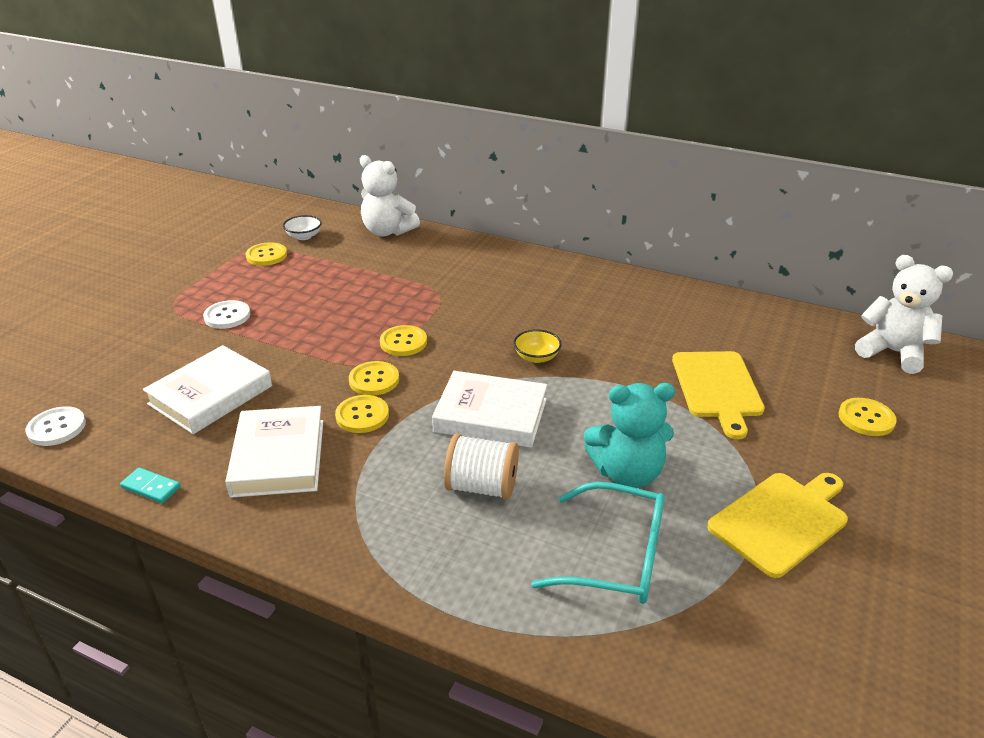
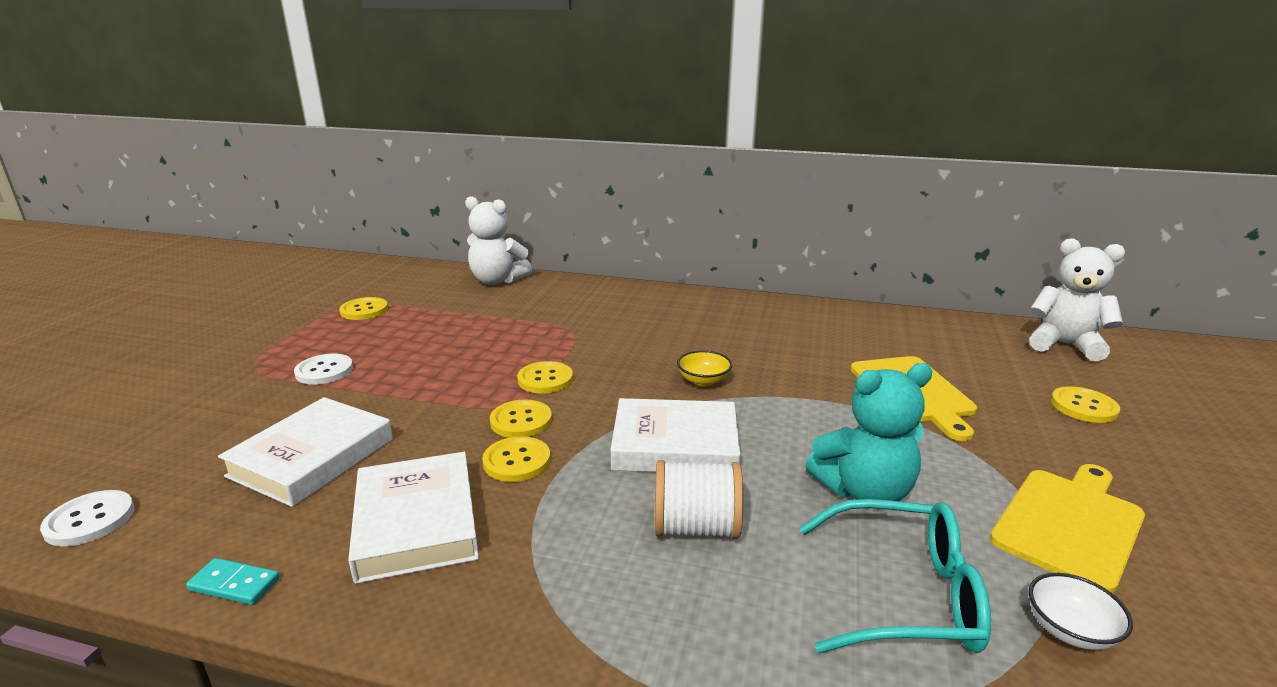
camera: 10 degrees left, 10 degrees down
white bowl [283,215,322,240] -> white bowl moved to [1029,573,1133,650]

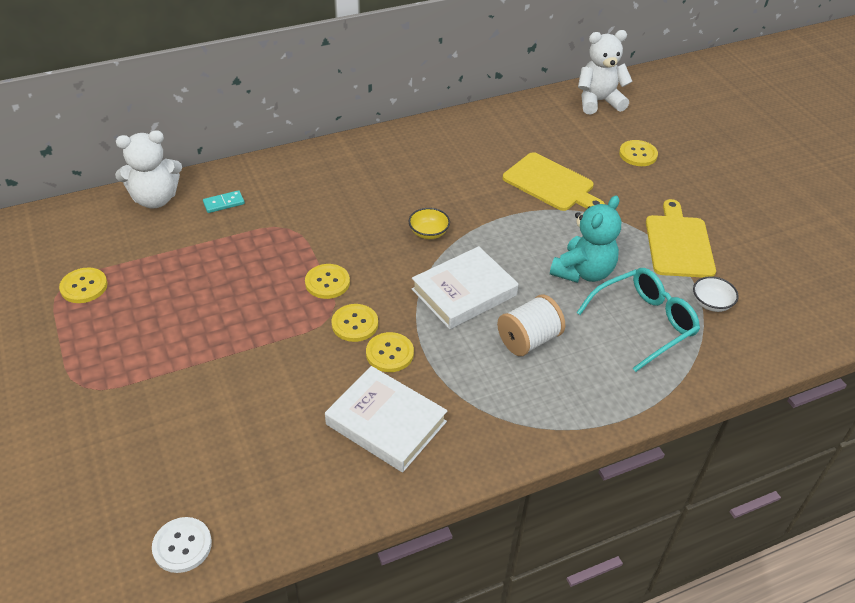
camera: 40 degrees left, 20 degrees up
turquoise domino [186,558,280,605] -> turquoise domino moved to [203,190,245,213]
white book [218,397,393,507] -> none
white button [294,354,353,385] -> none

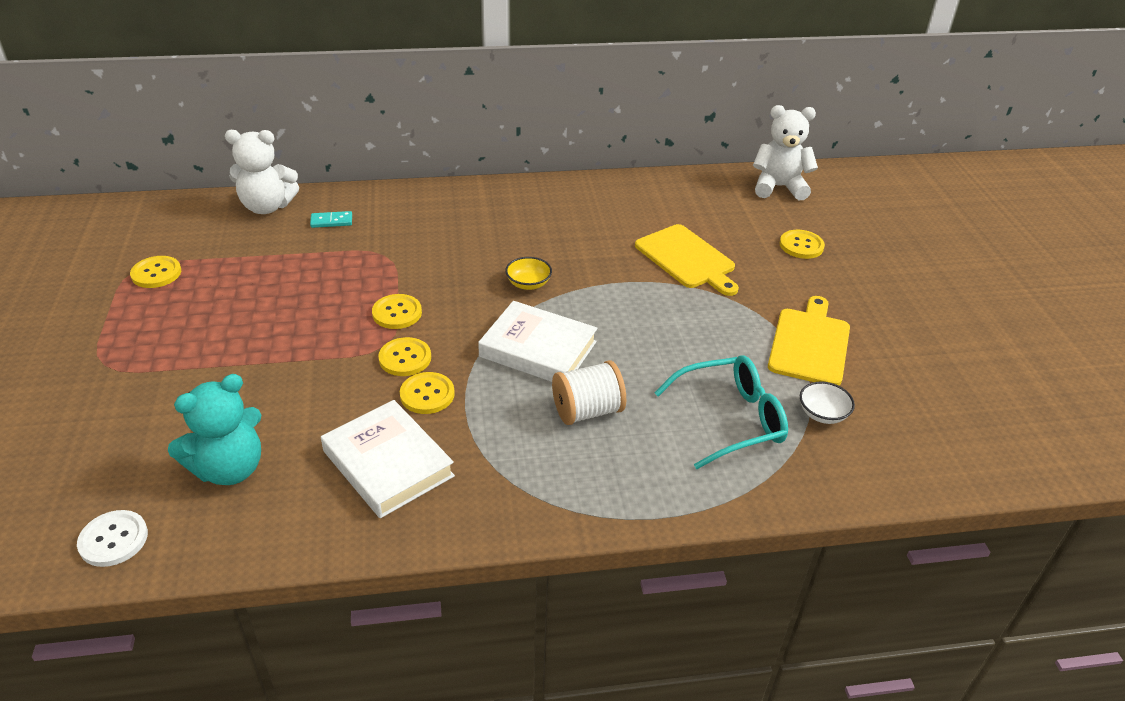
camera: 15 degrees right, 5 degrees down
white book [412,246,519,329] -> white book turned 45 degrees clockwise [478,301,598,382]
turquoise teddy bear [550,196,621,283] -> turquoise teddy bear moved to [168,374,261,485]

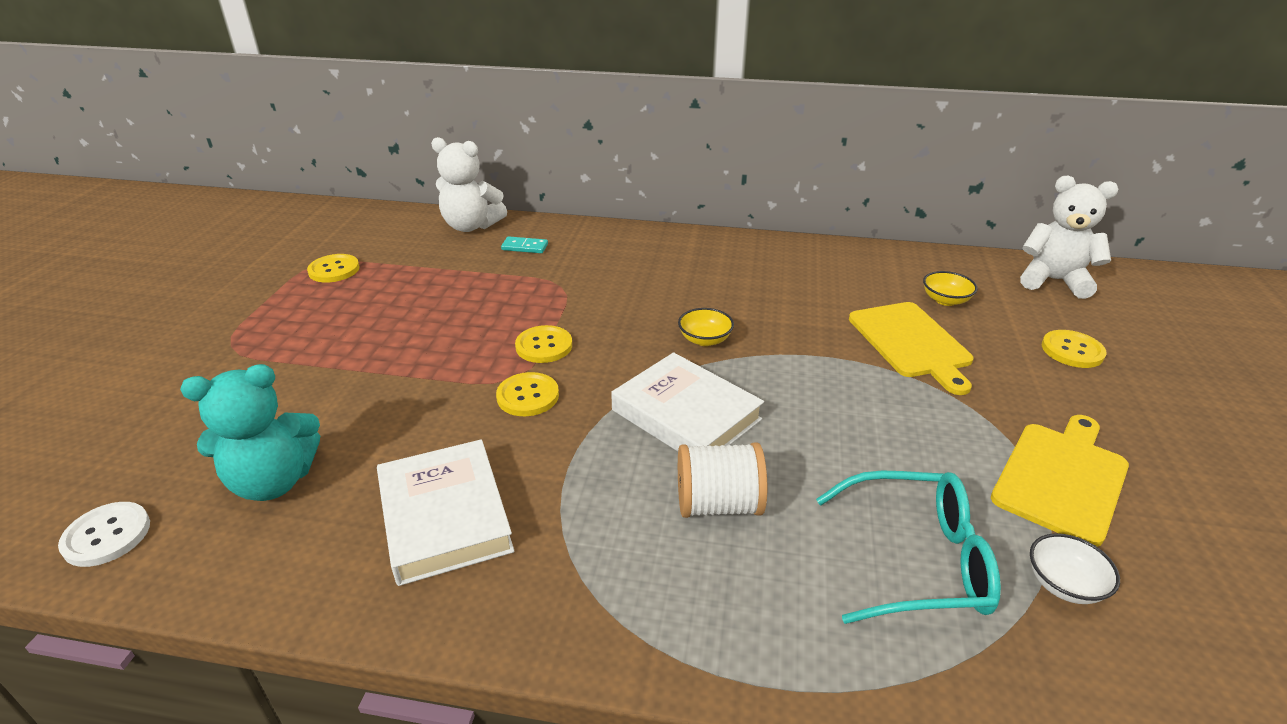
camera: 20 degrees right, 5 degrees down
yellow button [400,372,455,414] -> none
none -> yellow bowl [923,271,977,306]

